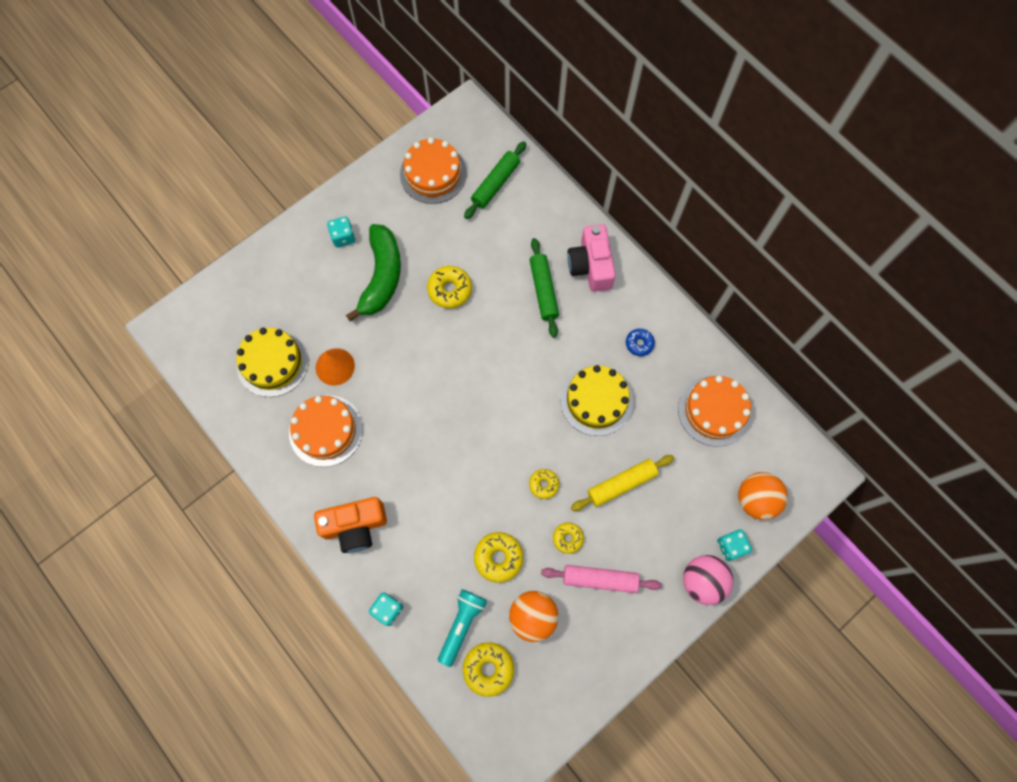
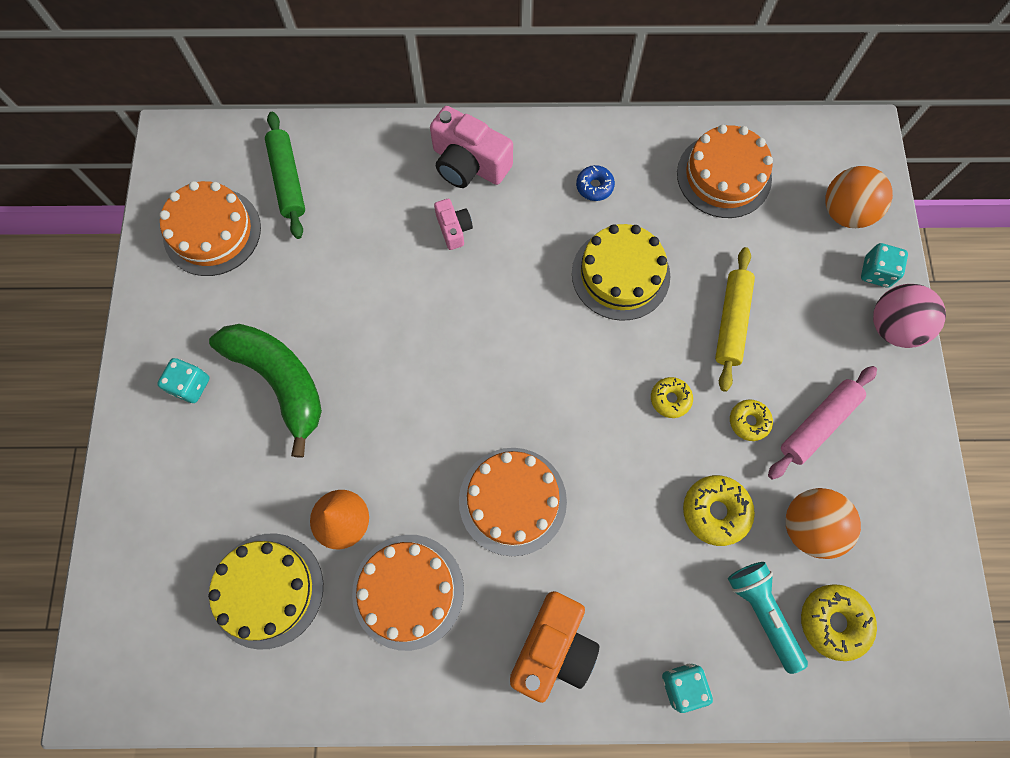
camera: 50 degrees left, 0 degrees up
yellow donut [427,266,472,308] -> none
green rolling pin [530,238,559,338] -> pink camera [434,199,473,250]
none -> orange cake [459,448,567,556]

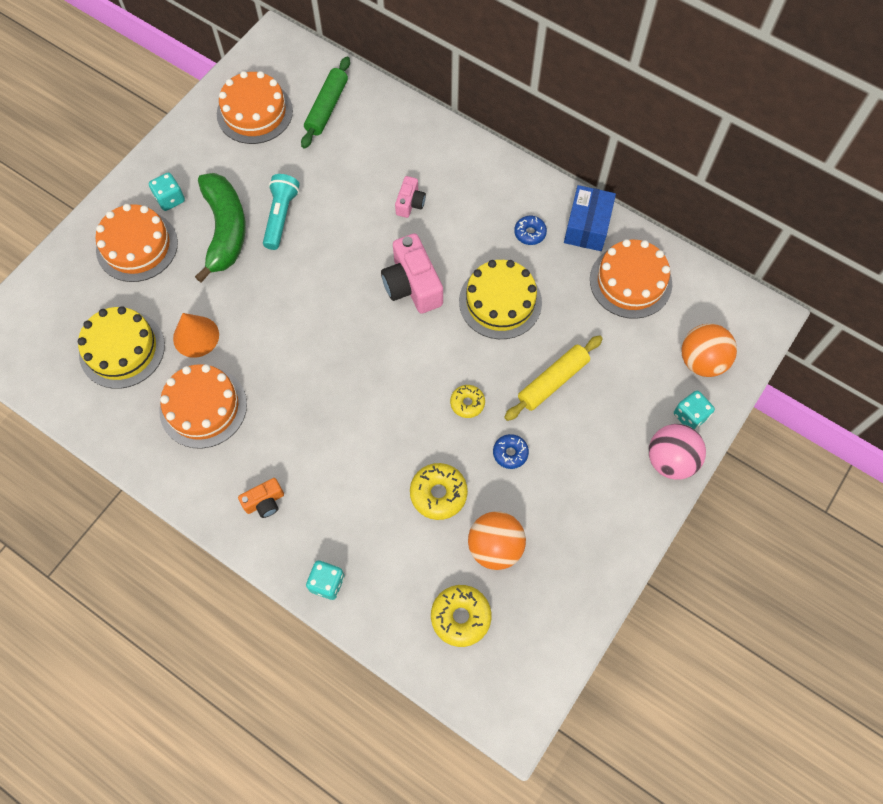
camera: 35 degrees right, 5 degrees down
pink camera [430,106,513,188] -> pink camera moved to [381,233,443,314]
orange cake [459,448,567,556] -> orange cake moved to [95,204,178,282]
orange camera [510,591,599,703] -> orange camera [238,478,284,518], size x0.54
turquoise flashlight [728,562,808,674] -> turquoise flashlight moved to [263,174,300,250]
yellow donut [730,399,773,441] -> blue donut [493,434,529,469]
pink rolling pin [768,366,877,480] -> none
none -> blue box [564,185,616,251]

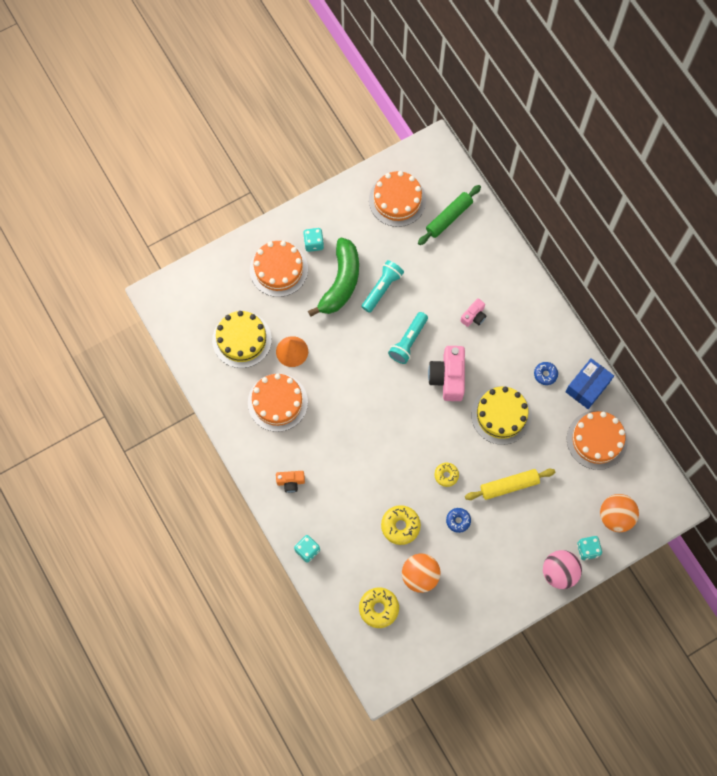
camera: 25 degrees right, 5 degrees up
none -> turquoise flashlight [388,312,428,364]

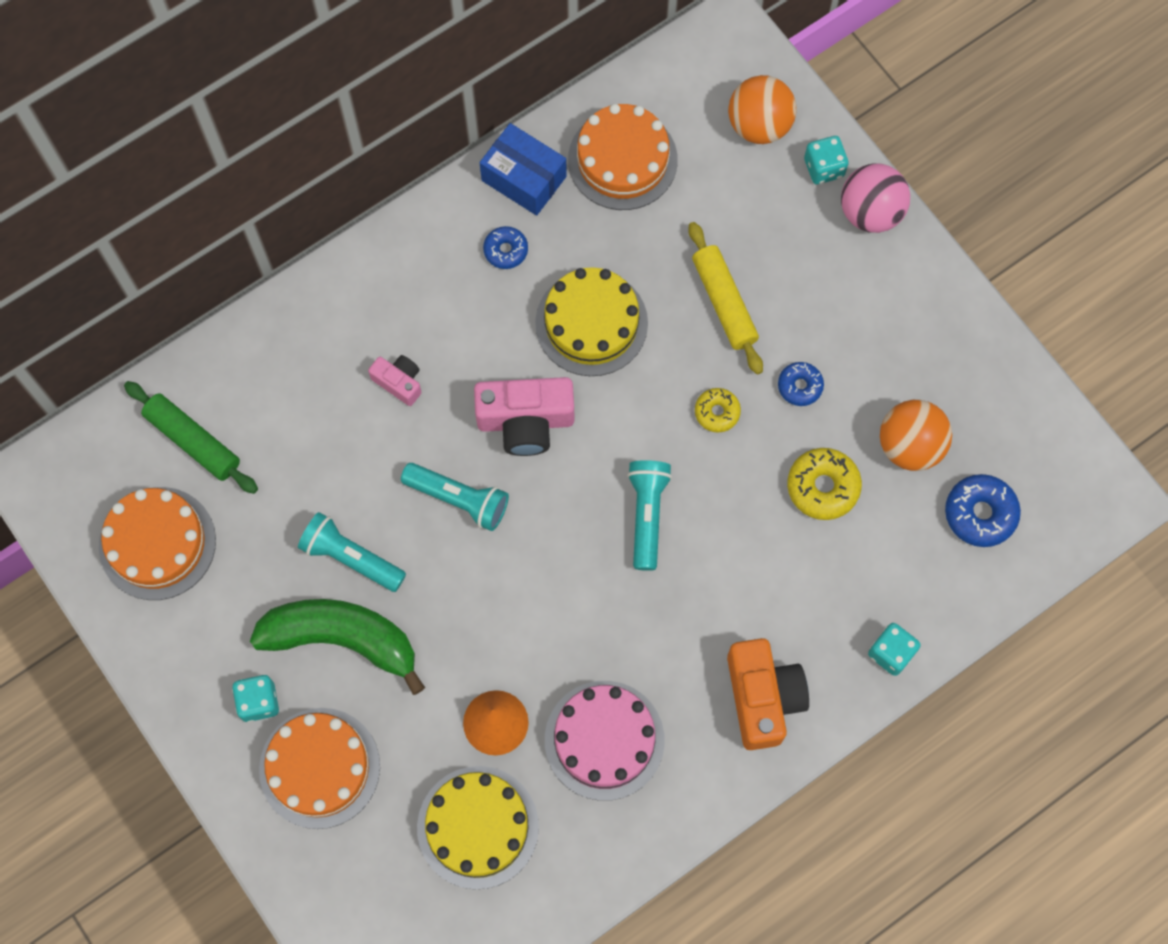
camera: 95 degrees left, 0 degrees up
orange cake [248,374,308,432] -> pink cake [545,681,665,801]
orange camera [276,471,305,493] -> orange camera [727,638,809,750], size x1.85
yellow donut [359,588,399,628] -> blue donut [945,474,1021,547]
none -> turquoise flashlight [627,460,672,571]

